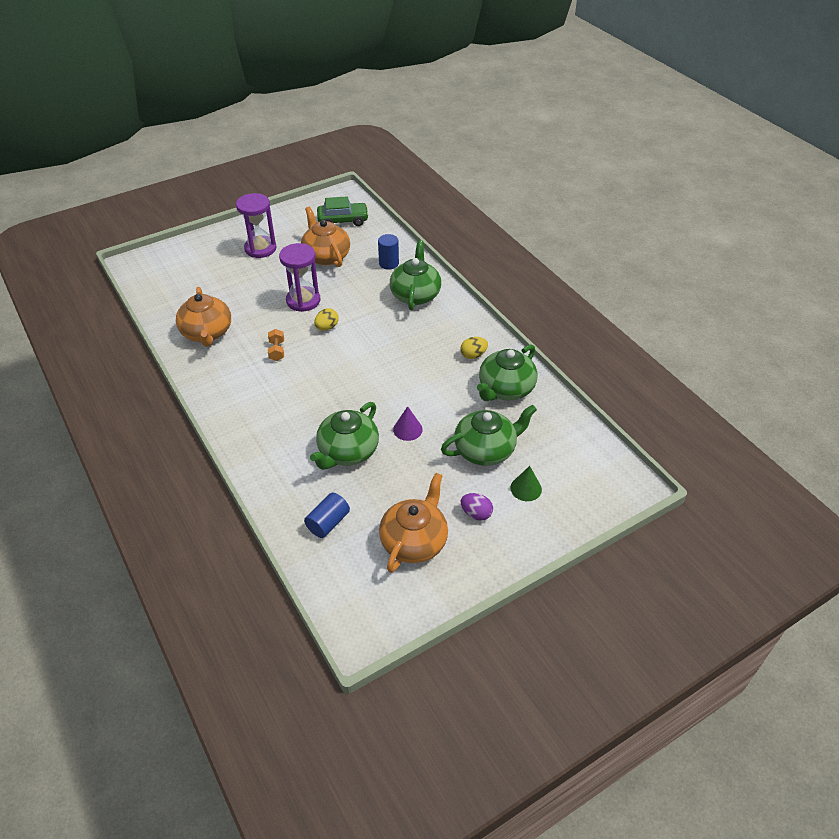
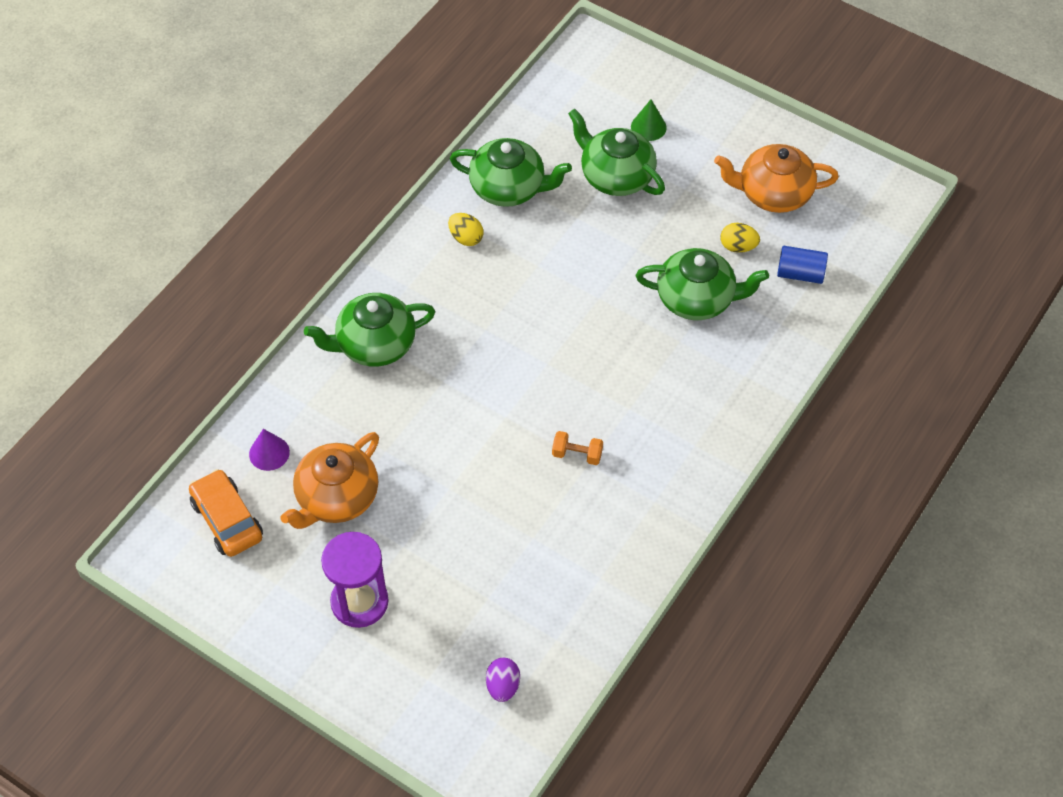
camera: 115 degrees left, 10 degrees up
orange teapot [176,287,231,347] -> none
orange dumbbell [268,329,284,361] -> orange dumbbell turned 45 degrees clockwise [552,431,603,465]
purple hourglass [279,243,320,312] -> none
yellow egg [314,308,339,331] -> yellow egg moved to [720,223,760,253]
green car [317,196,369,226] -> orange car [189,469,263,557]
blue cylinder [378,234,399,270] -> none
purple cone [393,406,423,441] -> purple cone moved to [249,429,290,471]
purple egg [461,493,493,521] -> purple egg moved to [486,658,520,702]

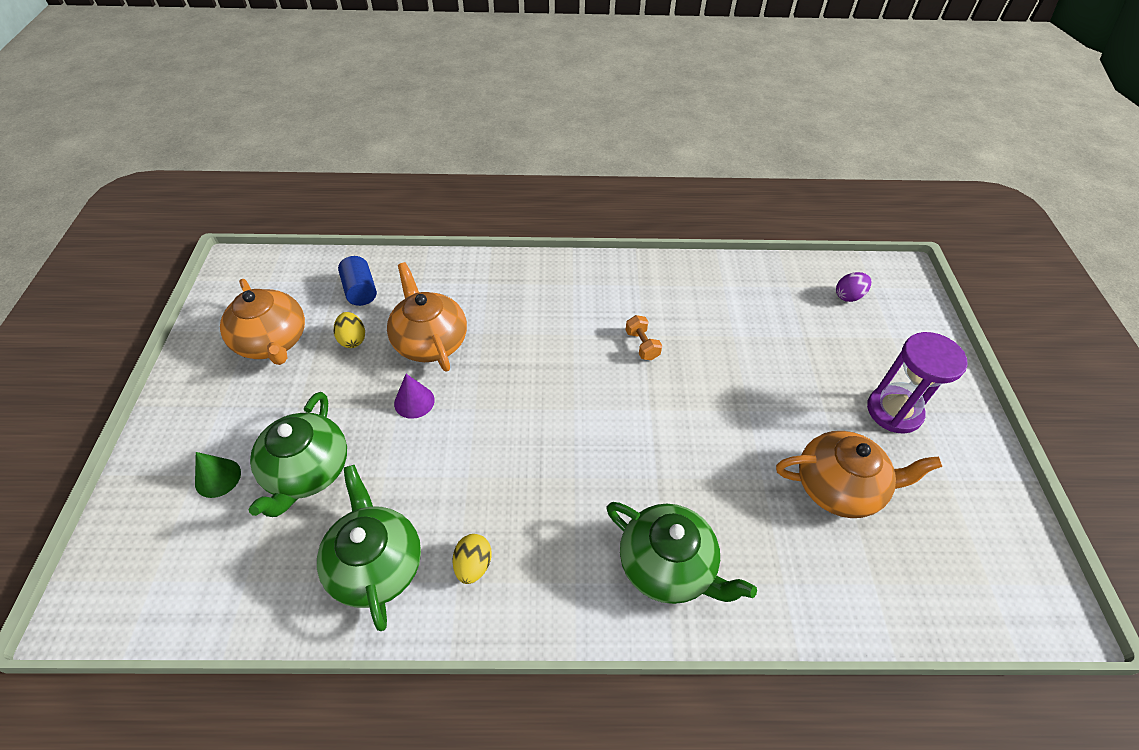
camera: 125 degrees left, 5 degrees down
orange car [189,469,263,557] -> none
purple cone [249,429,290,471] -> purple cone moved to [394,374,435,419]
green teapot [636,248,769,320] -> orange teapot [387,262,467,372]

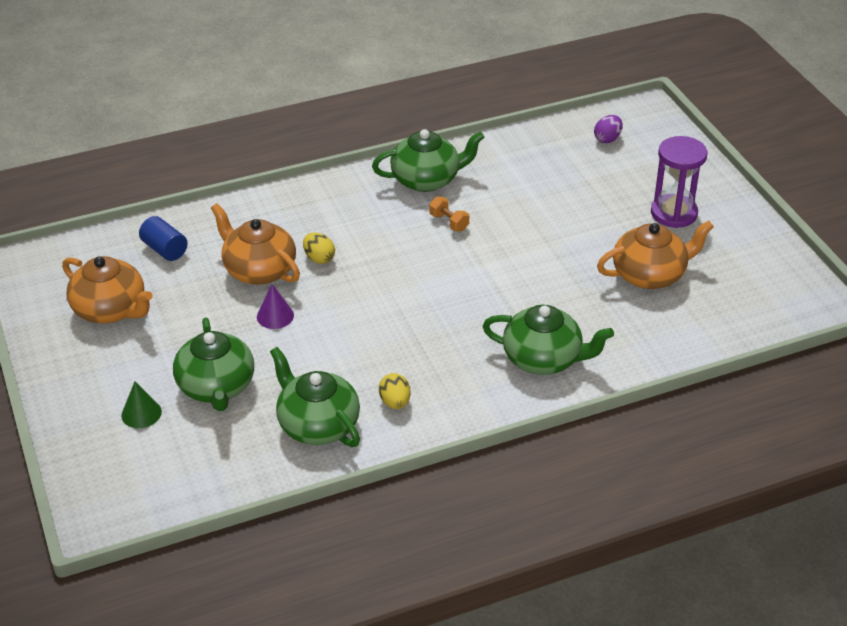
camera: 20 degrees left, 10 degrees down
yellow egg [334,312,365,348] -> yellow egg moved to [303,233,335,264]
none -> green teapot [372,129,484,192]

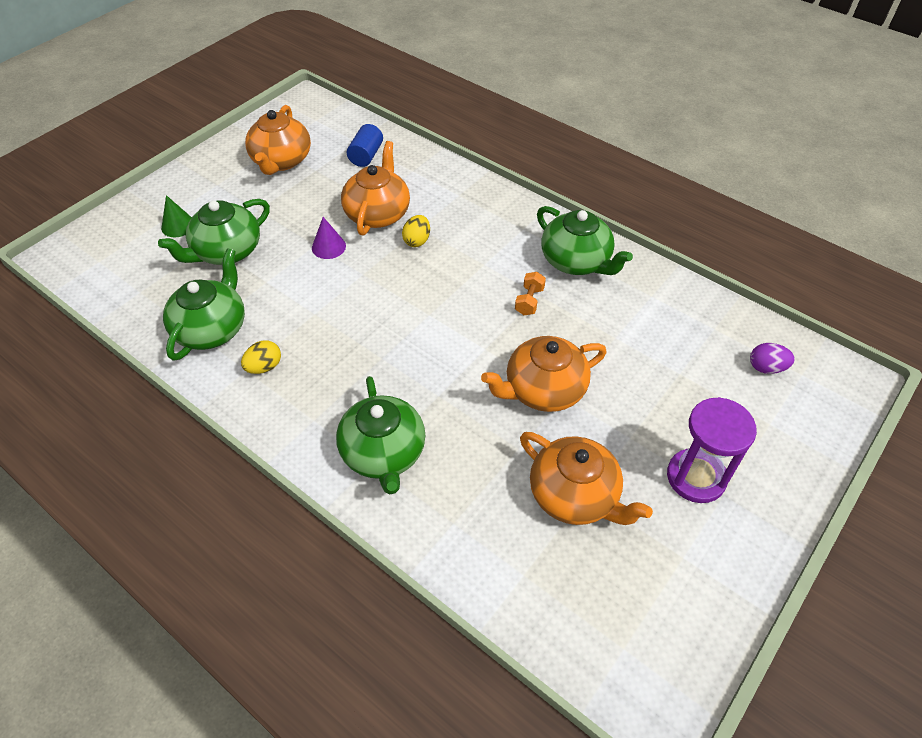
camera: 60 degrees right, 10 degrees up
none -> orange teapot [481,336,607,412]

